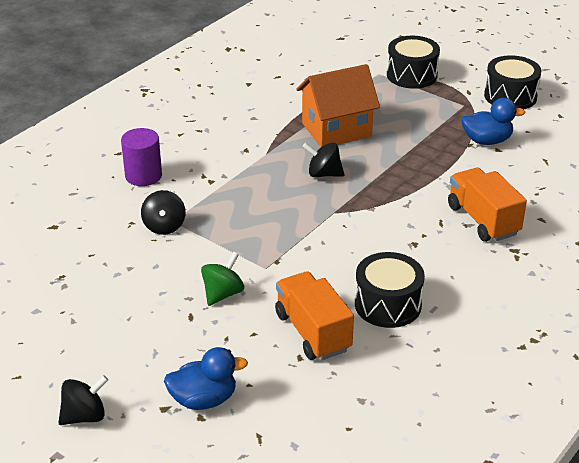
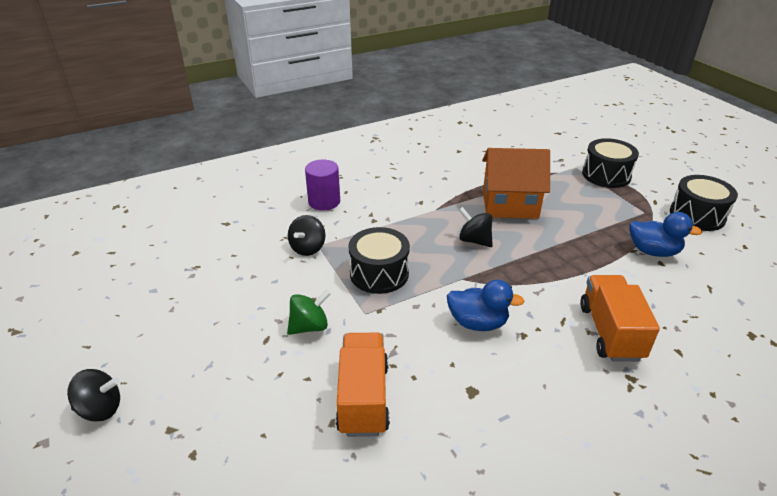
camera: 25 degrees right, 0 degrees up
blue duck [164,347,248,410] -> blue duck moved to [447,280,525,331]
black drum [355,252,425,328] -> black drum moved to [348,227,410,294]

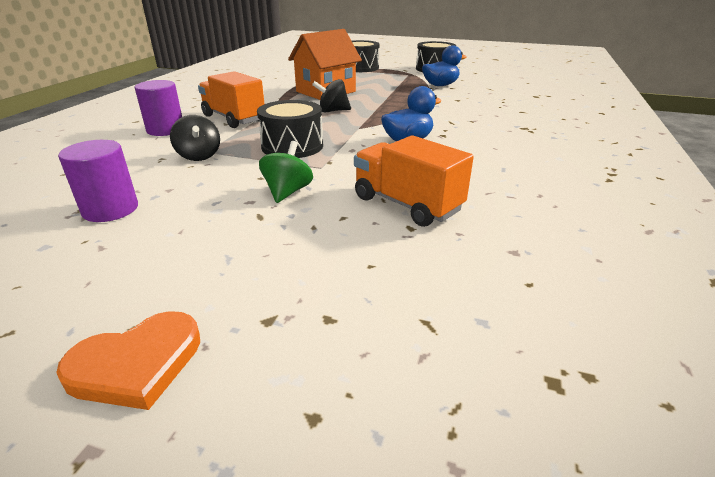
camera: 45 degrees left, 5 degrees down
black spinning top [67,369,120,422] -> orange heart [56,311,200,410]
orange truck [580,275,660,362] -> orange truck moved to [198,71,265,128]
none -> purple cylinder [58,140,138,222]

